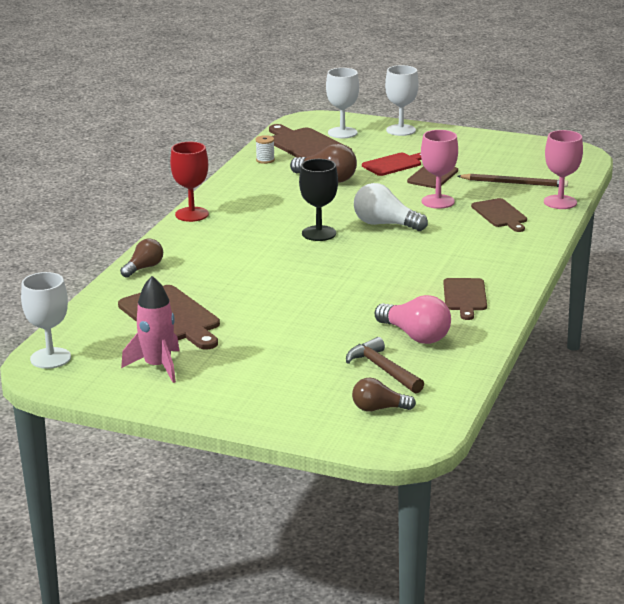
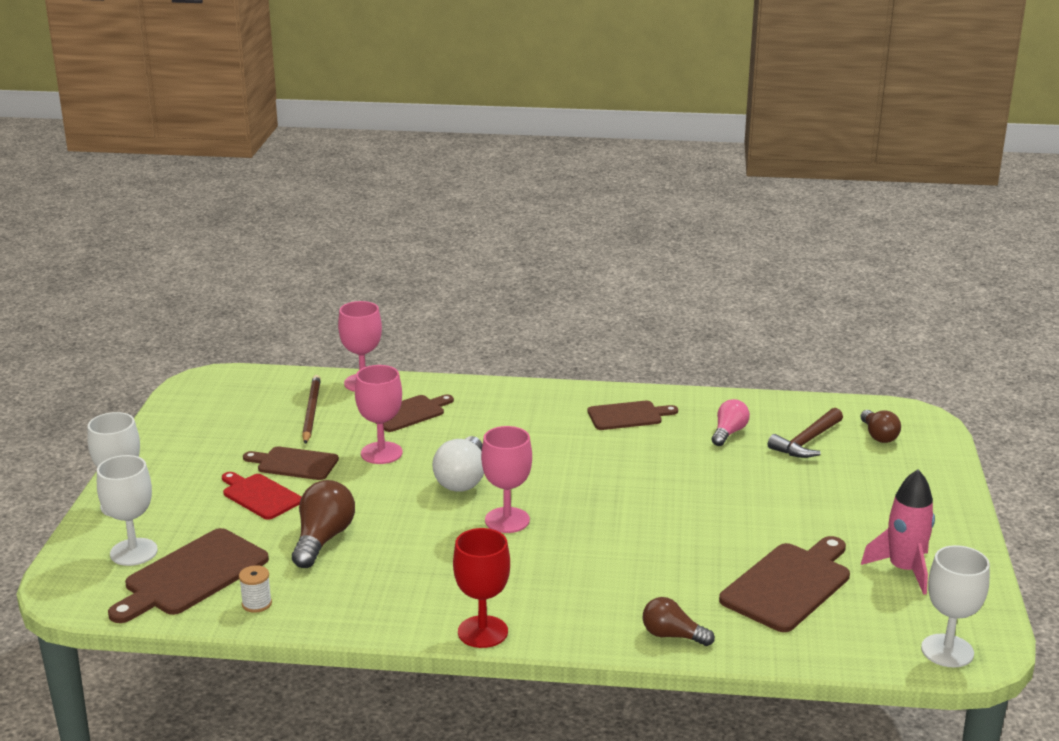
camera: 105 degrees left, 0 degrees up
black goblet [299,159,338,241] -> pink goblet [481,426,532,533]
pink light bulb [375,295,451,344] -> pink light bulb [712,399,750,446], size x0.65

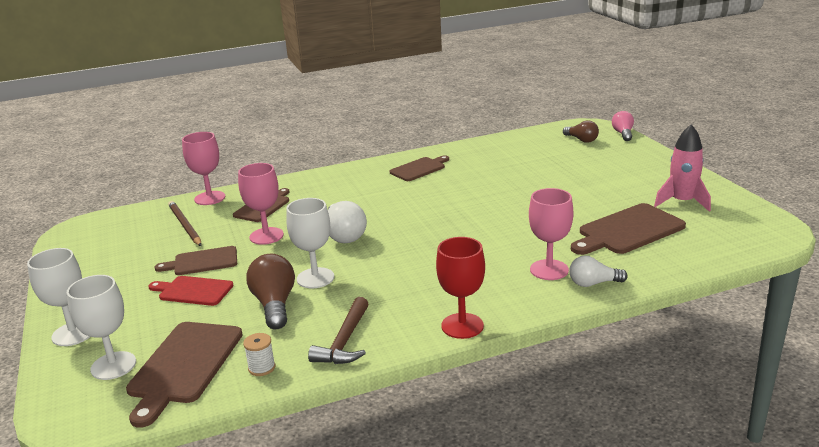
camera: 25 degrees left, 0 degrees up
pink goblet [481,426,532,533] -> pink goblet moved to [529,188,573,280]
brown light bulb [643,597,715,646] -> white light bulb [569,256,628,287]
pink light bulb [712,399,750,446] -> pink light bulb moved to [612,111,634,141]
brown cutting board [719,536,850,632] -> brown cutting board turned 135 degrees counterclockwise [571,203,686,255]
brown hammer [768,408,843,458] -> brown hammer moved to [308,297,369,364]
white goblet [921,545,990,668] -> white goblet moved to [286,198,334,288]

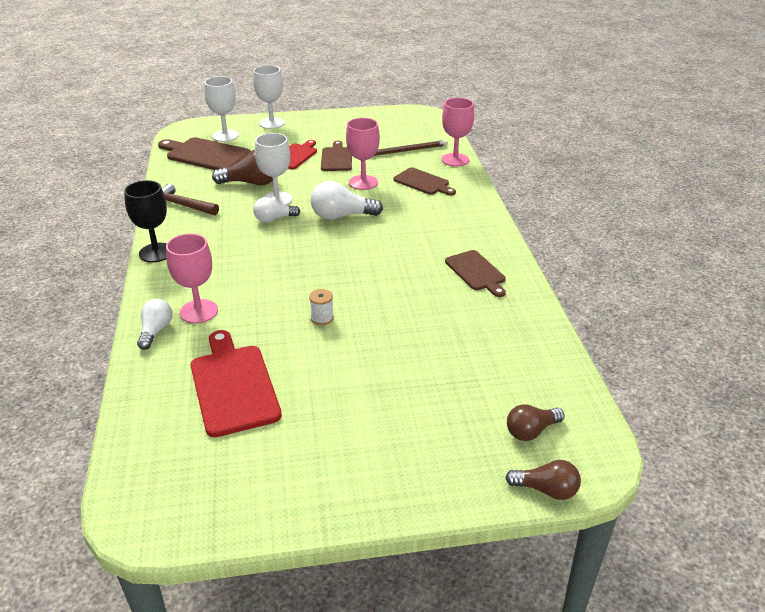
camera: 100 degrees right, 10 degrees up
white spool [243,333,275,376] -> white spool moved to [309,289,334,325]
red goblet [436,237,485,339] -> black goblet [124,180,167,262]
brown cutting board [571,203,686,255] -> red cutting board [190,330,282,437]
pink light bulb [612,111,634,141] -> brown light bulb [505,460,581,500]
pink rocket [654,124,711,212] -> none
none -> white light bulb [253,197,300,223]

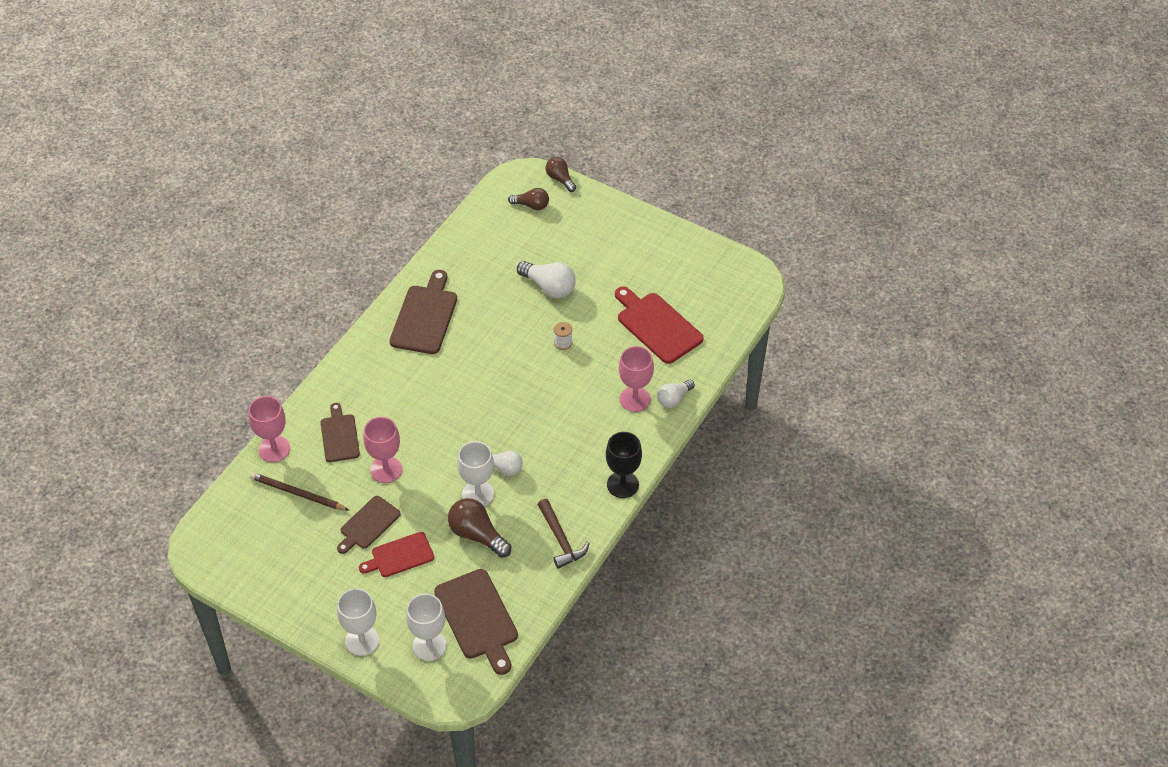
camera: 140 degrees left, 15 degrees up
red cutting board [190,330,282,437] -> red cutting board turned 120 degrees clockwise [615,287,704,364]
white light bulb [311,181,383,220] -> white light bulb moved to [517,261,576,298]
brown cutting board [445,250,506,297] -> brown cutting board [390,270,457,354], size x1.57

